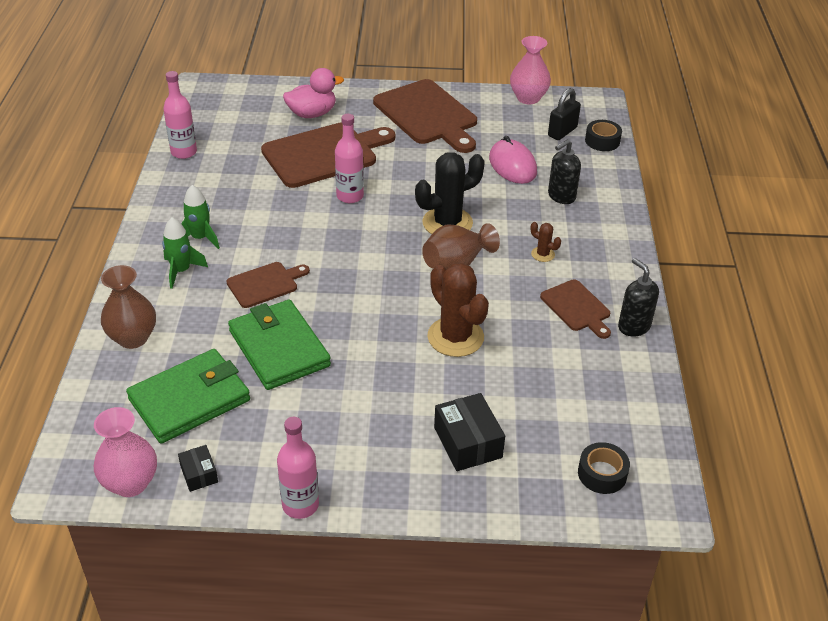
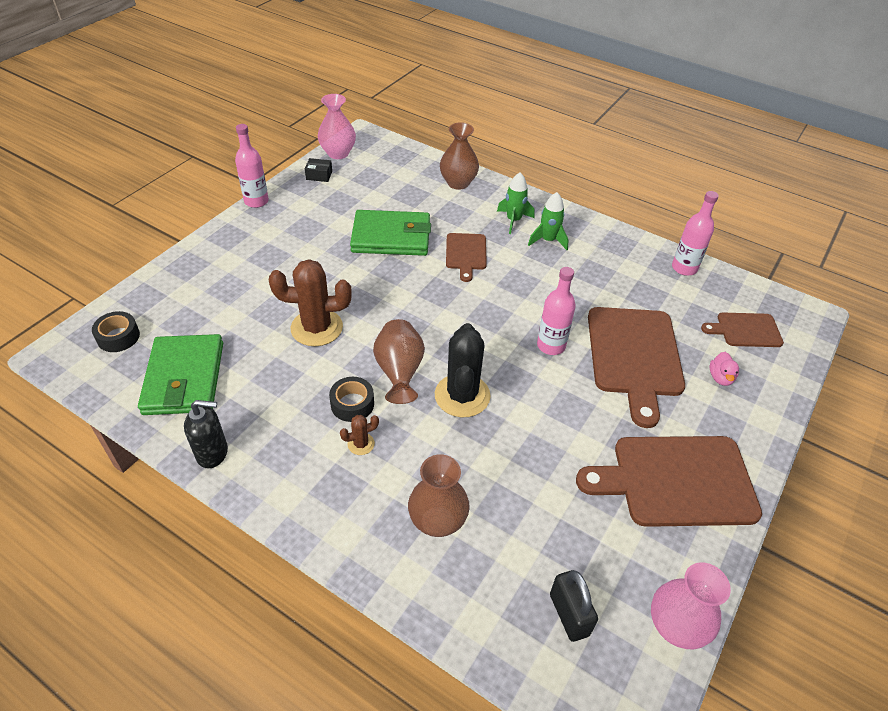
camera: 120 degrees right, 5 degrees up
green wallet [126,349,250,444] -> green wallet moved to [138,334,223,415]
pink duck [283,68,344,118] -> pink duck [710,352,739,386], size x0.56
black box [434,393,505,471] -> none
pink mouse [489,136,537,184] -> none
brown cutting board [540,279,611,339] -> brown cutting board moved to [701,313,784,347]
black soap dispenser [548,139,581,204] -> brown vase [408,454,470,537]
black tape [585,120,622,151] -> black tape moved to [329,377,374,422]

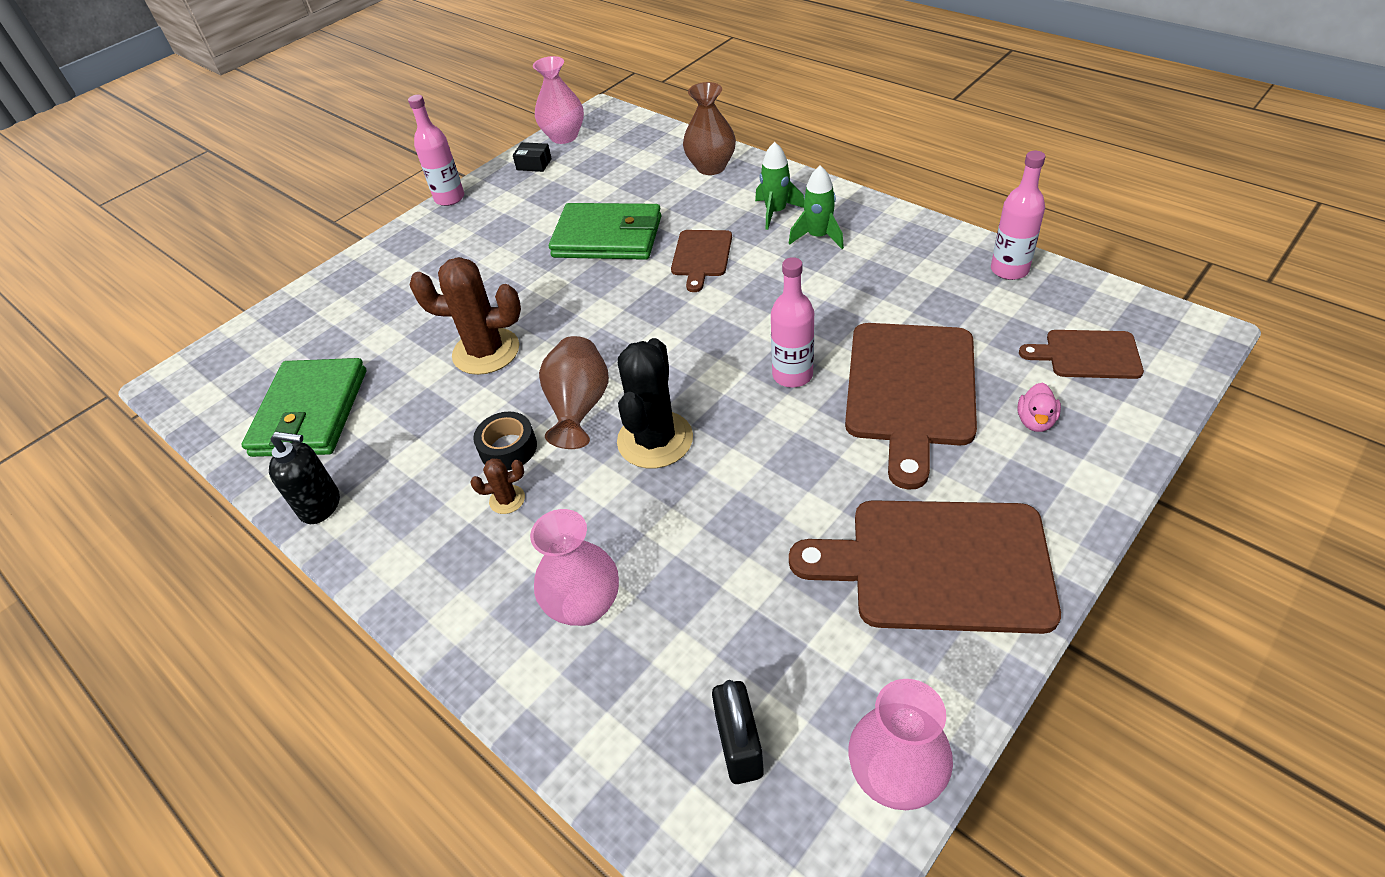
camera: 15 degrees right, 0 degrees up
black tape [92,311,140,352] -> none
brown vase [408,454,470,537] -> pink vase [530,509,619,626]

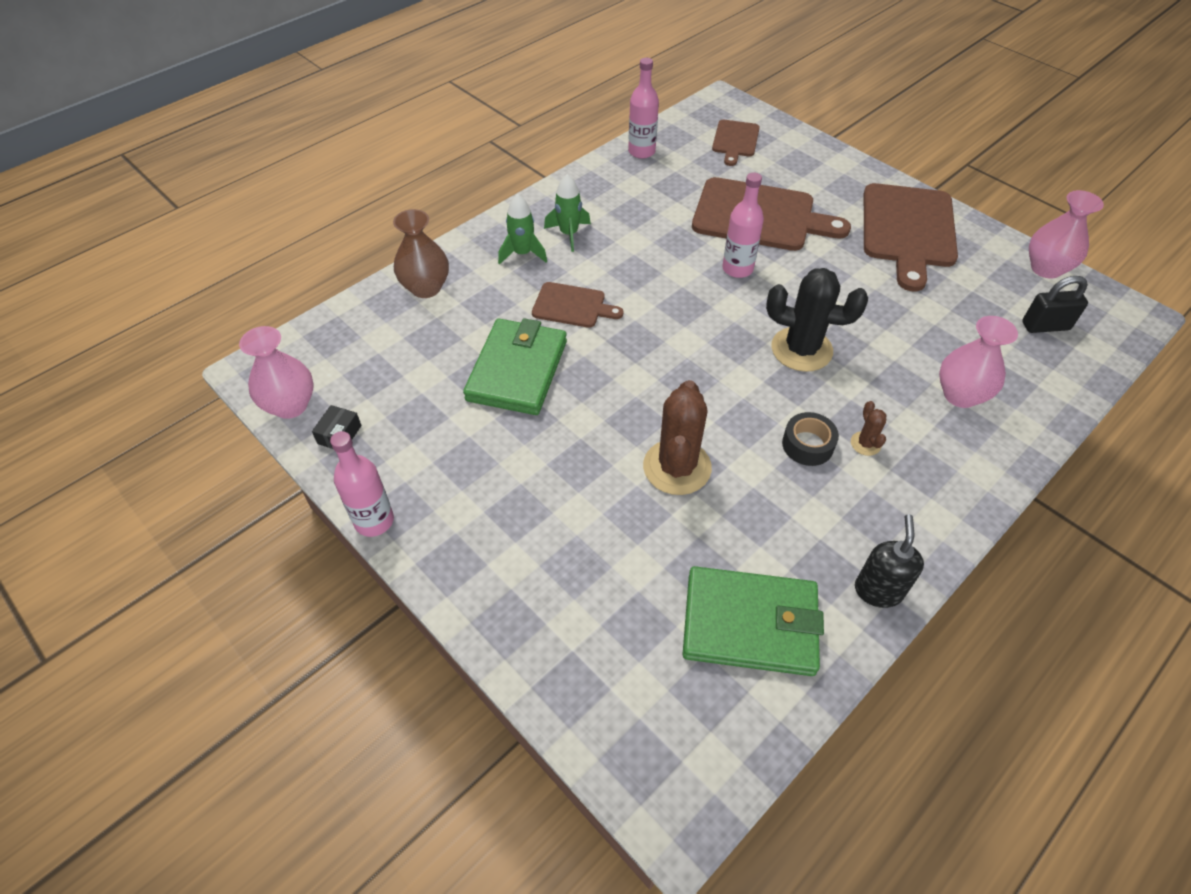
camera: 90 degrees left, 5 degrees up
brown vase [539,336,609,449] -> none
pink duck [1017,383,1061,432] -> none

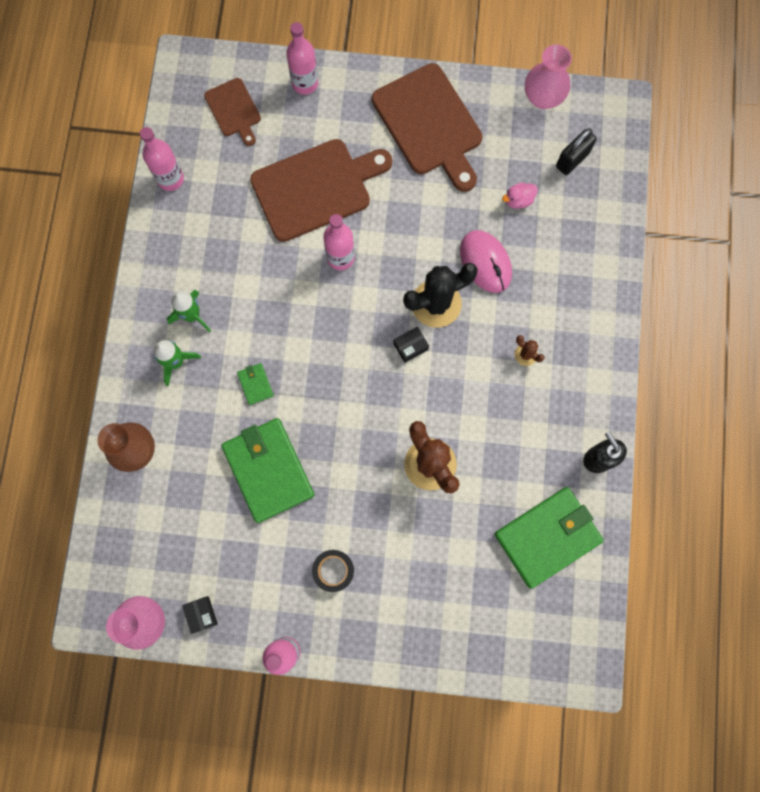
camera: 40 degrees left, 25 degrees up
brown cutting board [532,282,623,328] -> green wallet [237,363,274,405]
black tape [782,412,839,466] -> black tape moved to [312,550,354,592]
pink vase [939,316,1018,408] -> none
none -> pink bottle [286,22,318,95]
none -> black box [393,327,429,363]
none -> pink mouse [460,230,512,293]
none -> pink duck [502,182,538,209]

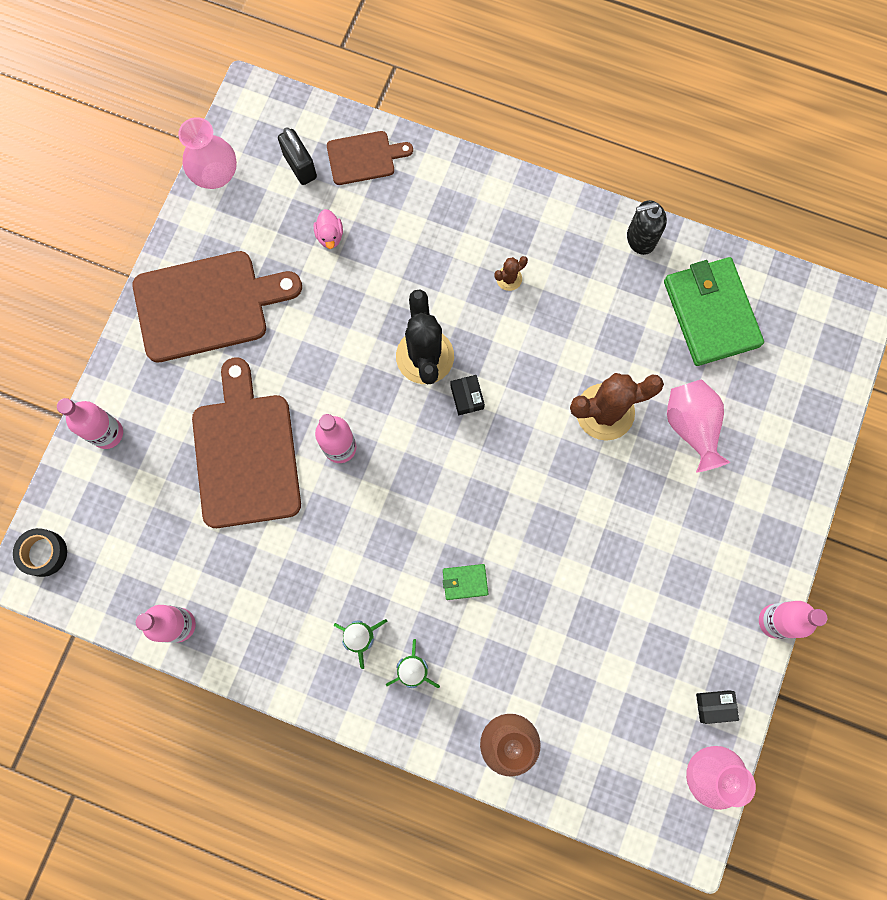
camera: 75 degrees left, 0 degrees up
brown cutting board [204,78,261,146] -> brown cutting board moved to [327,131,413,185]
green wallet [221,418,315,523] -> none
black tape [312,550,354,592] -> black tape moved to [13,528,67,577]
pink mouse [460,230,512,293] -> none
none -> pink vase [667,379,730,472]

